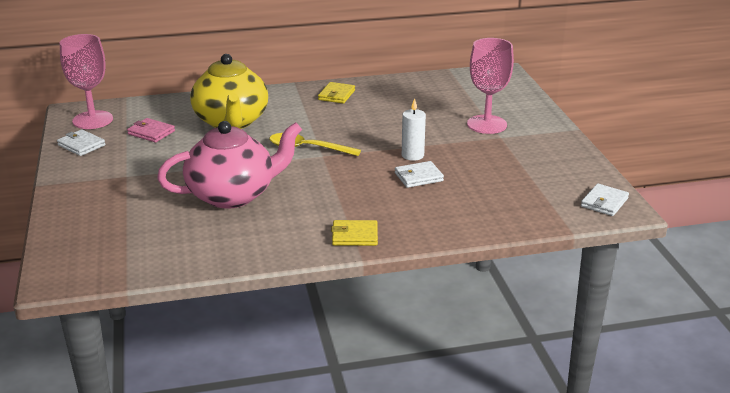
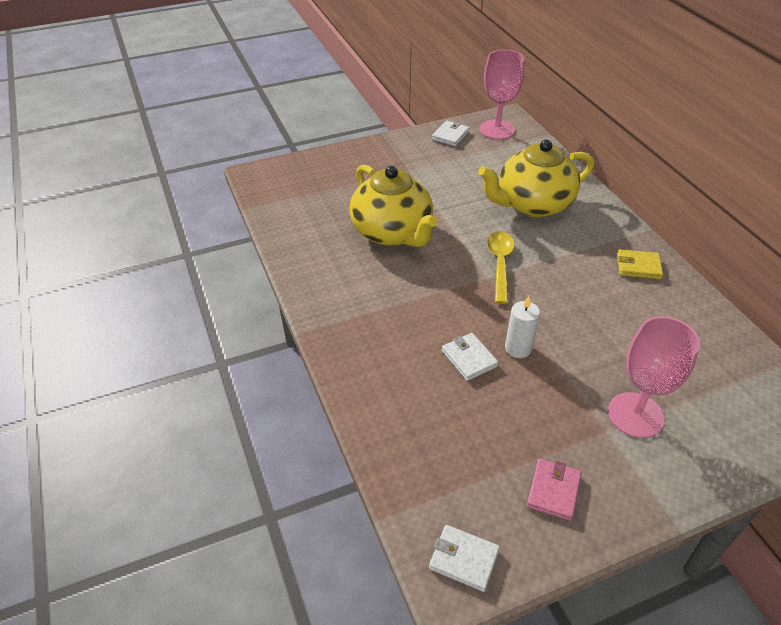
camera: 80 degrees right, 15 degrees up
pink wallet [127,118,175,142] -> pink wallet moved to [527,459,581,521]
pink teapot [157,121,302,209] -> yellow teapot [350,165,438,247]
yellow wallet [331,220,378,246] -> none

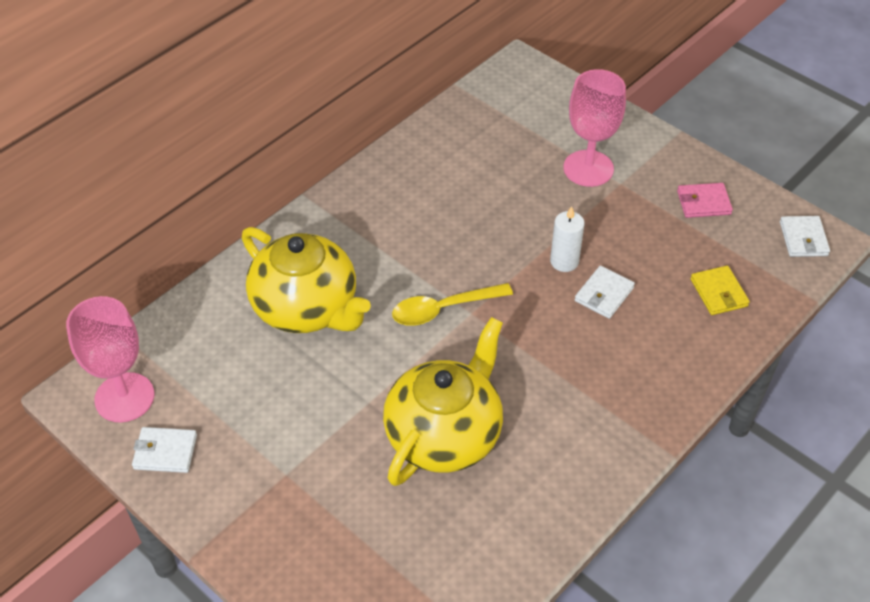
camera: 115 degrees left, 5 degrees up
yellow wallet [617,249,663,279] -> yellow wallet moved to [691,266,750,315]

